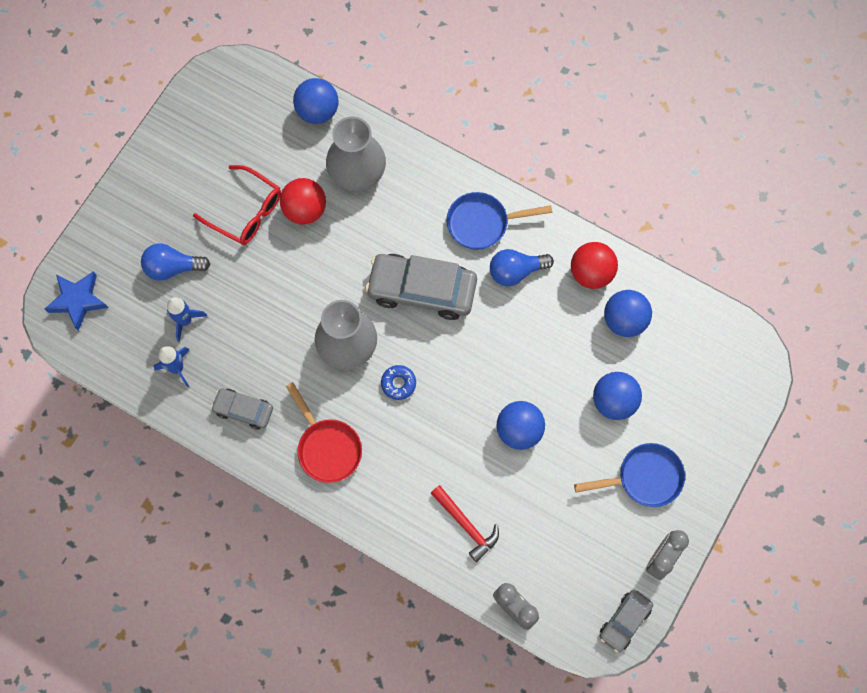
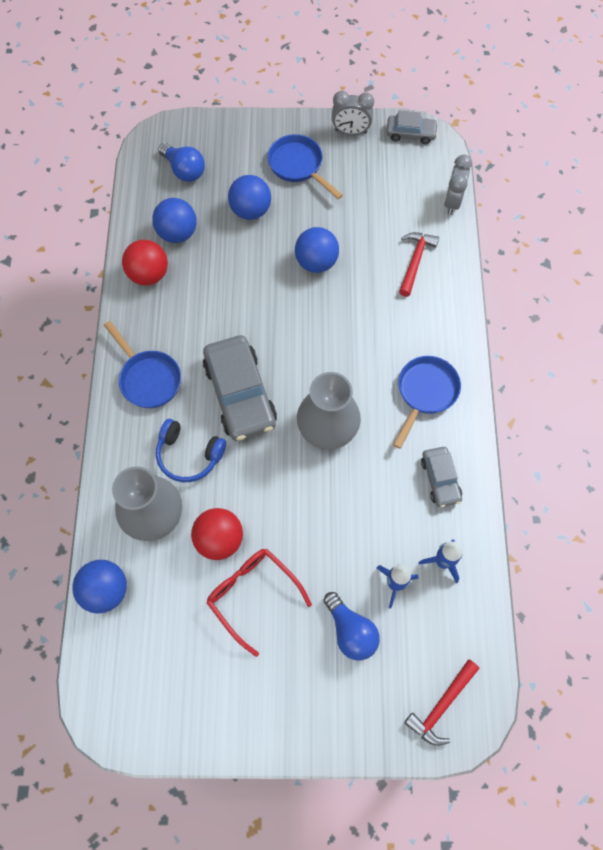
camera: 120 degrees left, 5 degrees down
blue star [45,271,108,331] -> red hammer [404,659,479,746]
red glasses [193,165,281,245] -> red glasses turned 45 degrees counterclockwise [206,549,312,657]
red pan [286,382,362,483] -> blue pan [393,356,461,449]
blue donut [381,365,416,400] -> none
blue light bulb [490,249,554,286] -> blue light bulb moved to [158,143,205,182]
none -> blue headphones [156,419,226,482]

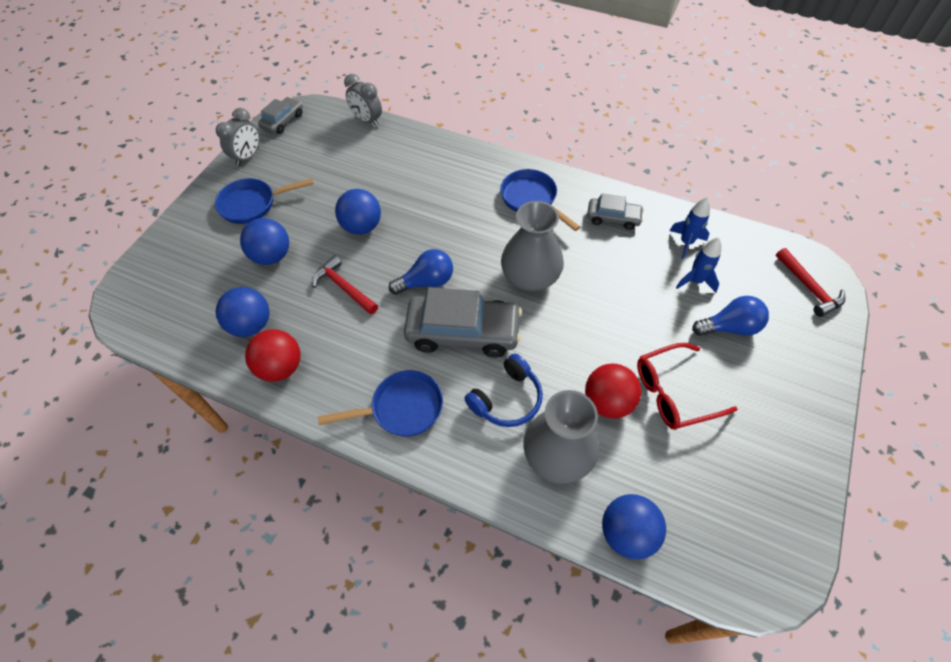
camera: 65 degrees left, 10 degrees down
blue light bulb [158,143,205,182] -> blue light bulb moved to [389,249,453,295]
red hammer [399,232,439,297] -> red hammer moved to [312,255,378,315]

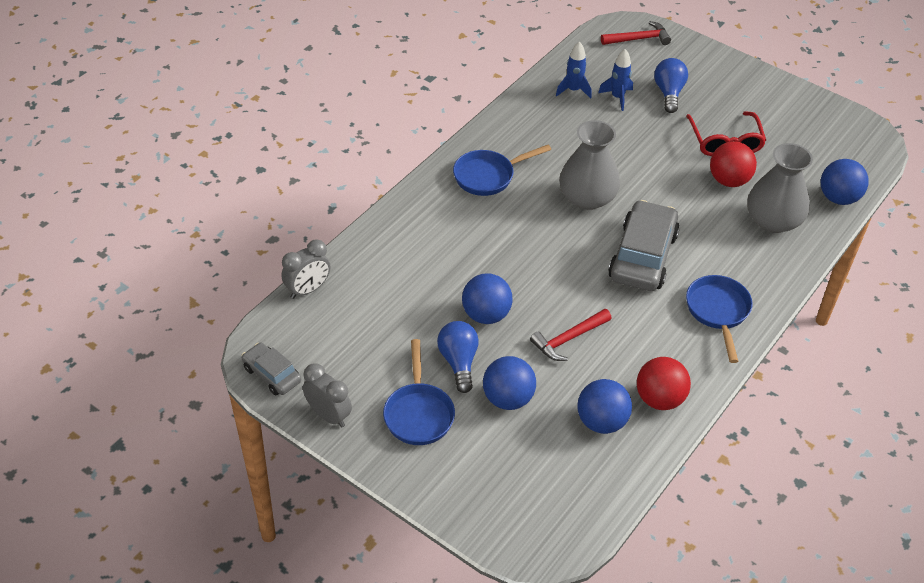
camera: 80 degrees left, 10 degrees down
blue light bulb [389,249,453,295] -> blue light bulb moved to [437,321,479,393]
blue headphones [464,354,543,427] -> none
grey car [587,193,644,230] -> none

